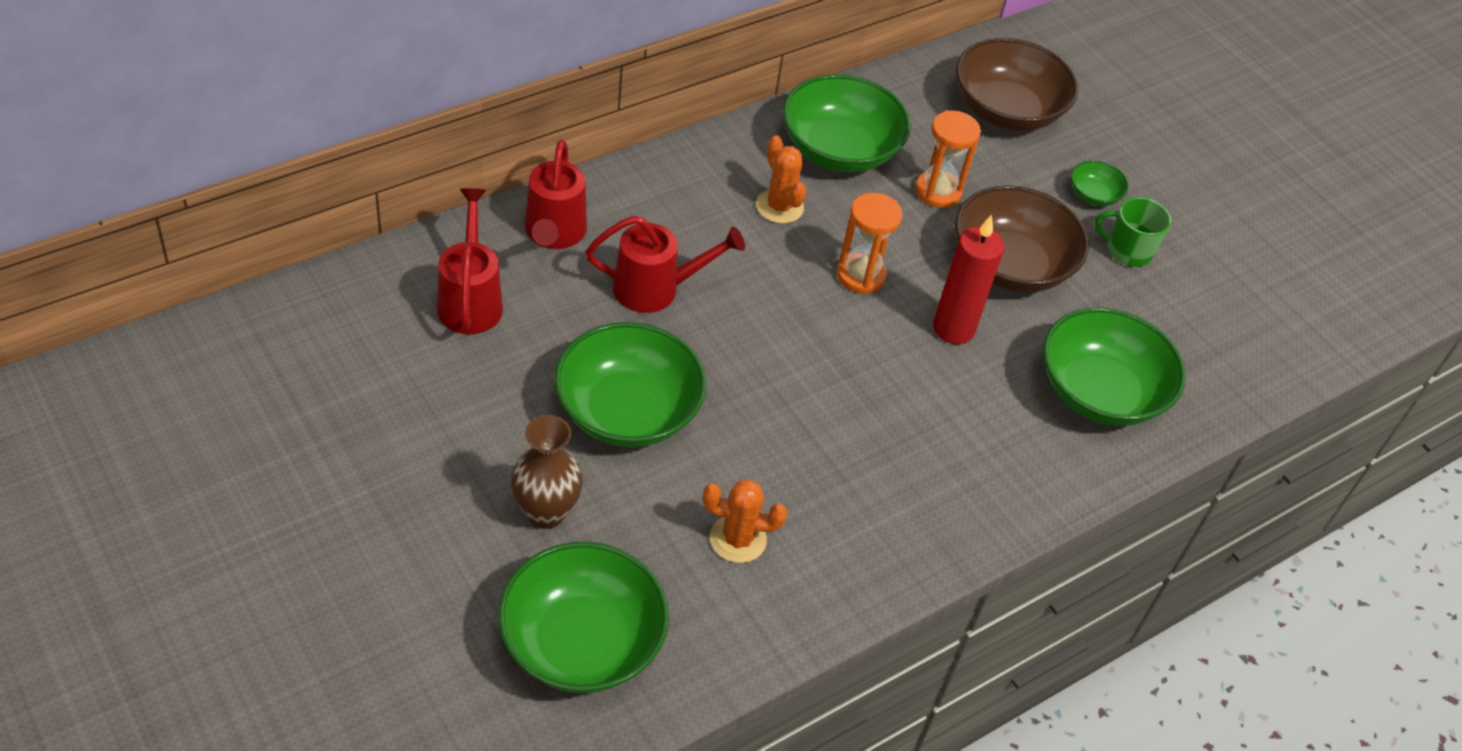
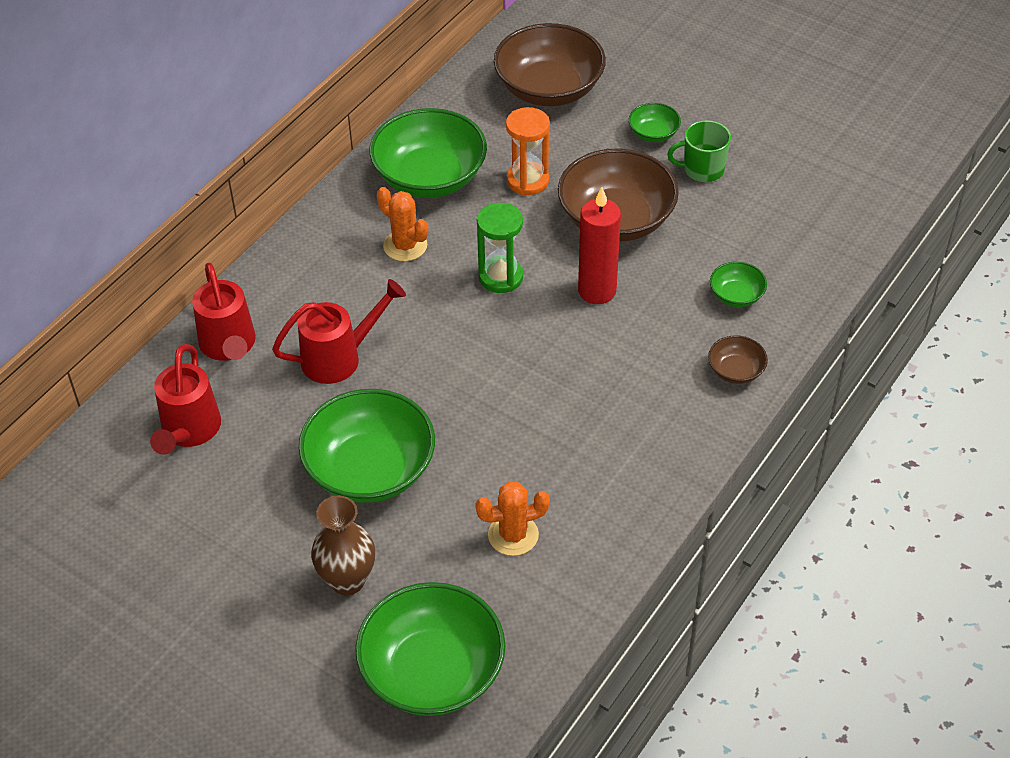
camera: 15 degrees left, 0 degrees up
red watering can [437,188,503,334] -> red watering can turned 150 degrees counterclockwise [150,344,221,455]
orange hourglass [837,193,902,294] -> green hourglass [477,203,523,293]
green bowl [1043,307,1186,426] -> green bowl [710,262,767,307], size x0.46
none -> brown bowl [708,335,768,384]

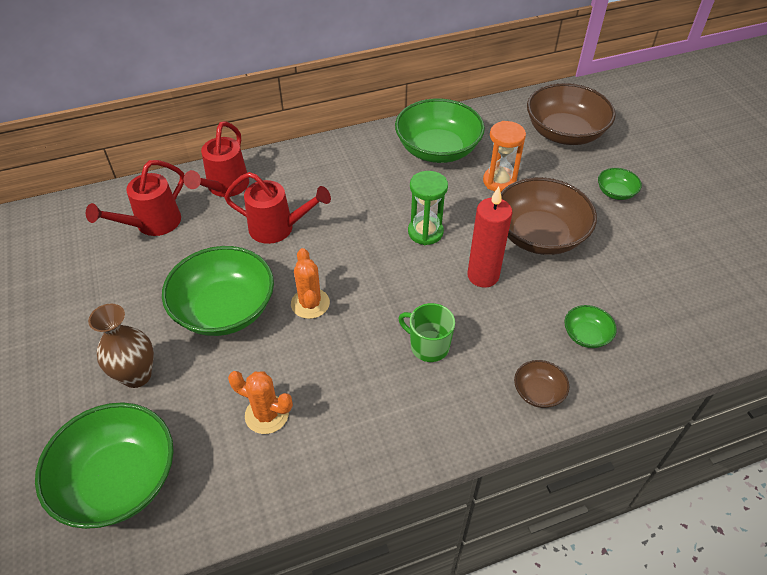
camera: 35 degrees right, 0 degrees up
orange cactus [377,187,428,261] -> orange cactus moved to [291,248,330,319]
green mug [667,120,731,182] -> green mug moved to [398,303,455,362]

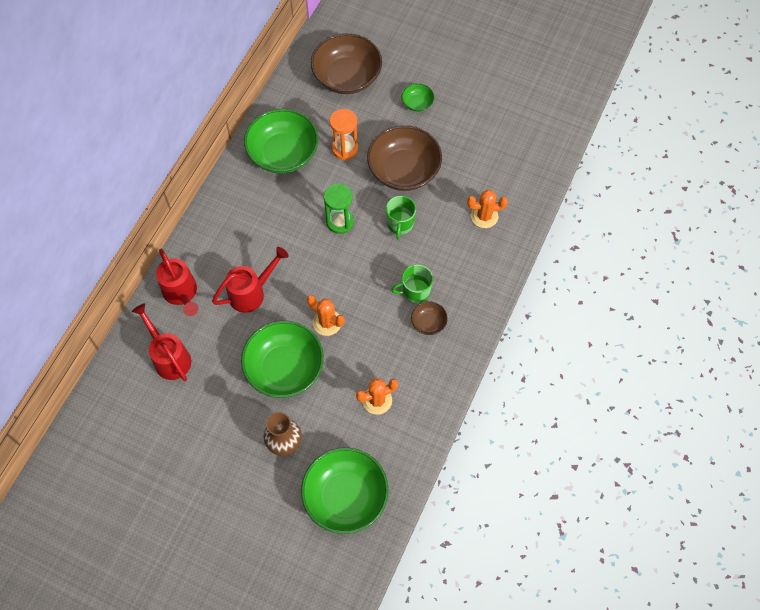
camera: 45 degrees left, 15 degrees up
red watering can [86,160,184,236] -> red watering can turned 150 degrees clockwise [132,303,191,381]
red candle [467,187,512,288] -> green mug [386,196,416,240]
brown bowl [514,360,569,408] -> brown bowl moved to [411,301,448,335]
green bowl [564,305,617,348] -> orange cactus [467,190,508,228]

